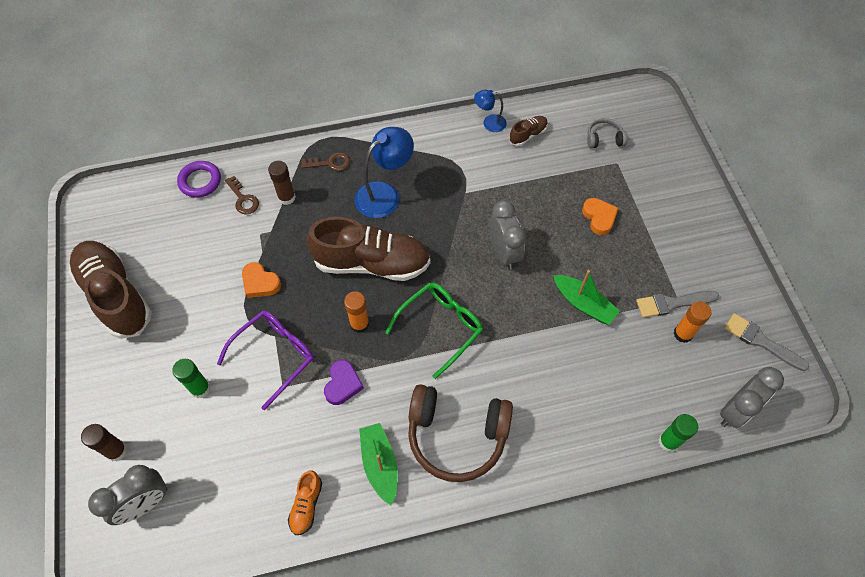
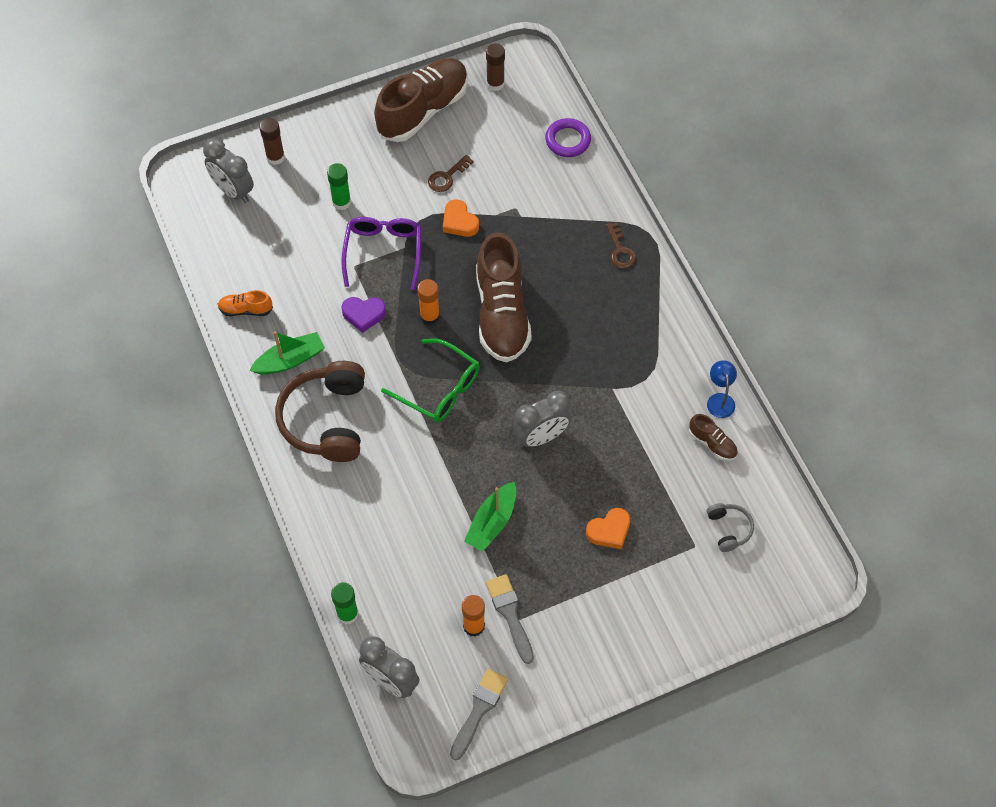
camera: 80 degrees right, 0 degrees up
purple glasses [217,311,314,410] -> purple glasses turned 120 degrees counterclockwise [341,217,421,290]
brown key [225,176,259,214] -> brown key moved to [428,155,474,192]
orange heart [242,262,281,298] -> orange heart turned 60 degrees counterclockwise [443,199,479,237]
brown glue stick [268,161,296,205] -> brown glue stick moved to [486,43,505,91]
blue lamp [355,127,414,218] -> none

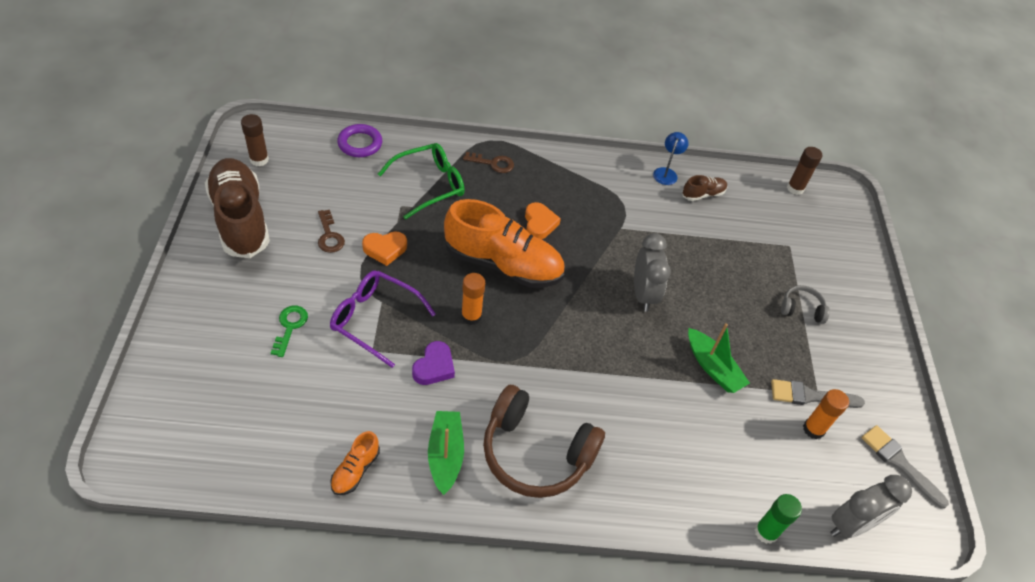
camera: 70 degrees left, 10 degrees down
grey clock [203,139,254,203] -> none
brown glue stick [259,118,285,165] -> brown glue stick moved to [787,147,822,195]
green glue stick [327,163,351,210] -> green key [271,306,308,357]
green glasses [381,338,480,422] -> green glasses moved to [378,143,465,219]
brown shoe [476,232,532,362] -> orange shoe [444,199,565,288]
orange heart [586,508,630,549] -> orange heart moved to [525,202,561,240]
blue lamp [707,360,737,418] -> blue lamp turned 90 degrees clockwise [653,132,689,185]
grey headphones [707,503,754,552] -> grey headphones moved to [781,285,830,324]

